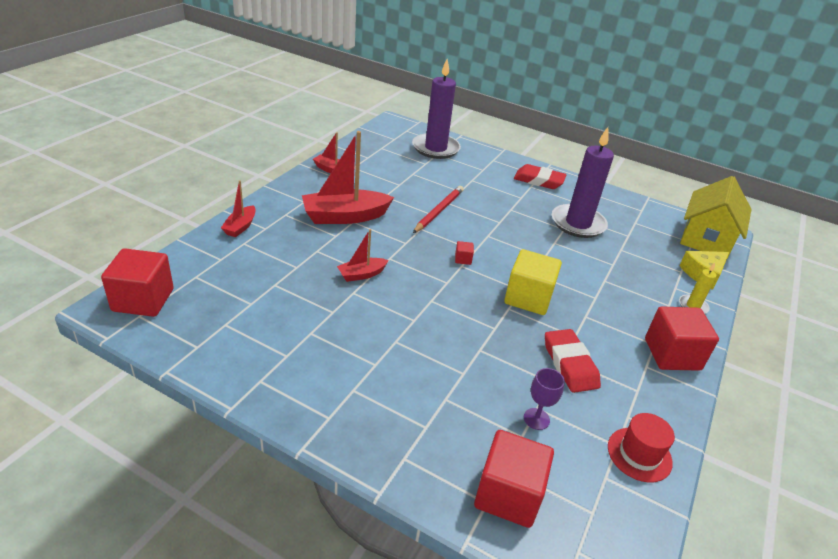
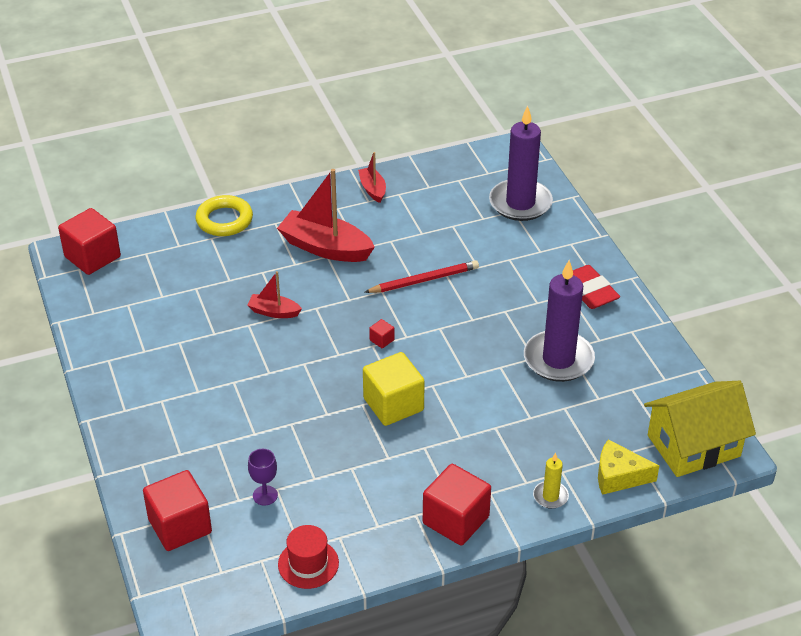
camera: 45 degrees right, 5 degrees up
red boat [221,180,256,237] -> yellow ring [195,195,253,236]
red eraser [545,329,601,393] -> none

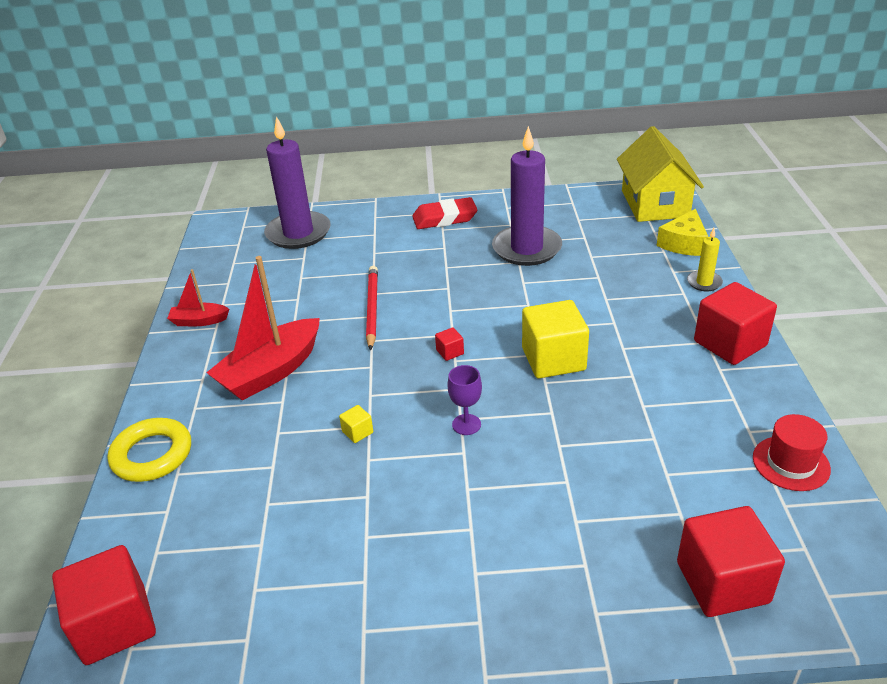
camera: 70 degrees left, 5 degrees down
red boat [247,271,302,318] -> yellow cube [339,405,373,443]
purple goblet [248,449,278,506] -> purple goblet moved to [447,365,482,435]

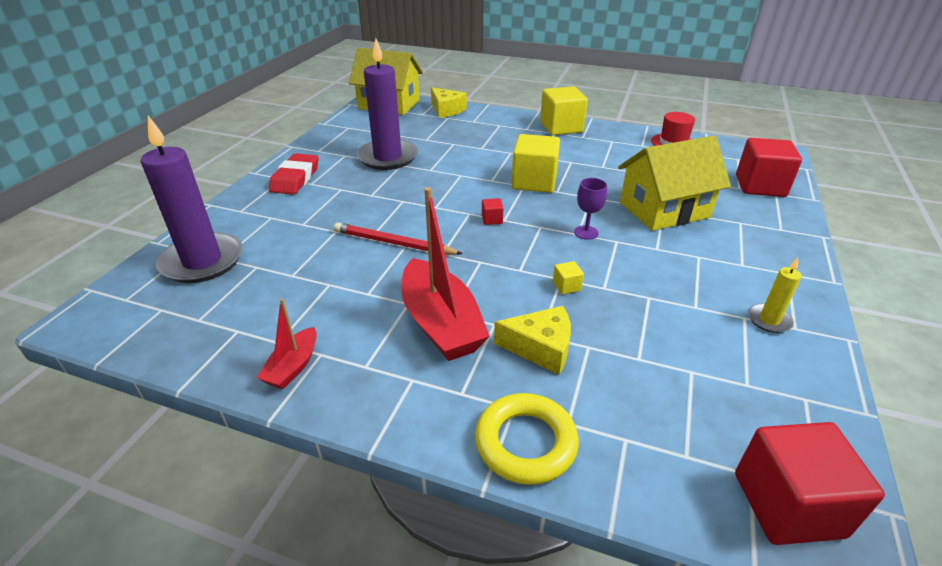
camera: 70 degrees left, 0 degrees up
yellow candle [687,228,723,291] -> yellow candle moved to [748,257,802,333]
red cube [694,282,777,365] -> yellow cube [540,86,588,135]
none -> yellow cheese [494,306,571,375]
none -> yellow house [618,136,731,231]

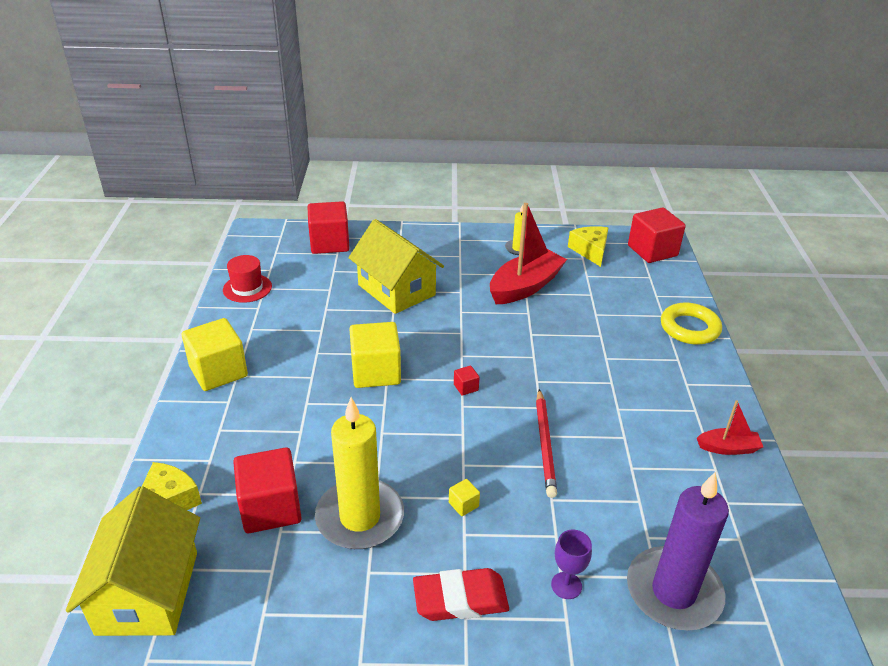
camera: 110 degrees left, 0 degrees up
purple candle [356,38,418,170] -> yellow candle [315,397,404,549]
red boat [401,187,490,361] -> red boat moved to [490,203,567,304]
yellow cheese [494,306,571,375] -> yellow cheese moved to [568,226,608,267]
yellow cube [553,261,584,294] -> yellow cube moved to [449,479,480,516]
purple goblet [574,178,607,240] -> purple goblet moved to [551,530,592,599]
none -> red cube [233,447,302,533]

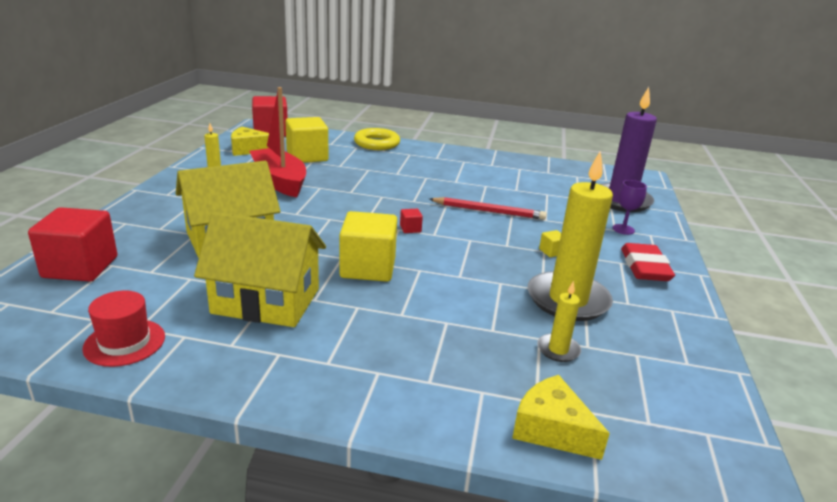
camera: 80 degrees left, 10 degrees down
yellow house [66,486,200,636] -> yellow house moved to [194,212,326,327]
yellow cube [182,318,248,391] -> yellow cube moved to [285,117,328,163]
red cube [233,447,302,533] -> yellow candle [537,281,581,362]
red boat [697,400,763,455] -> none

